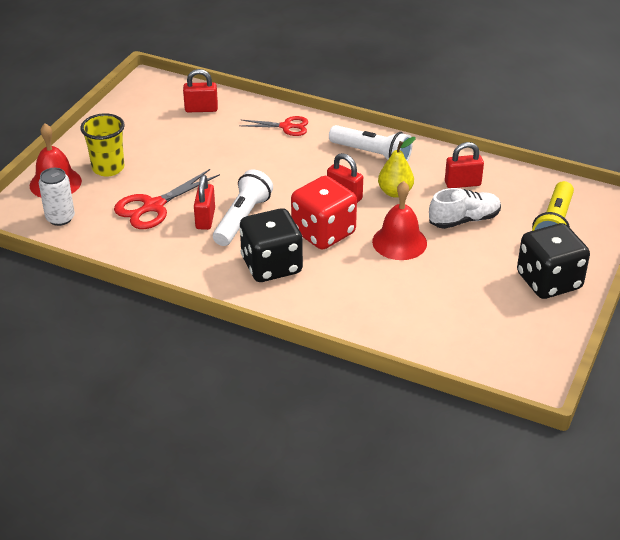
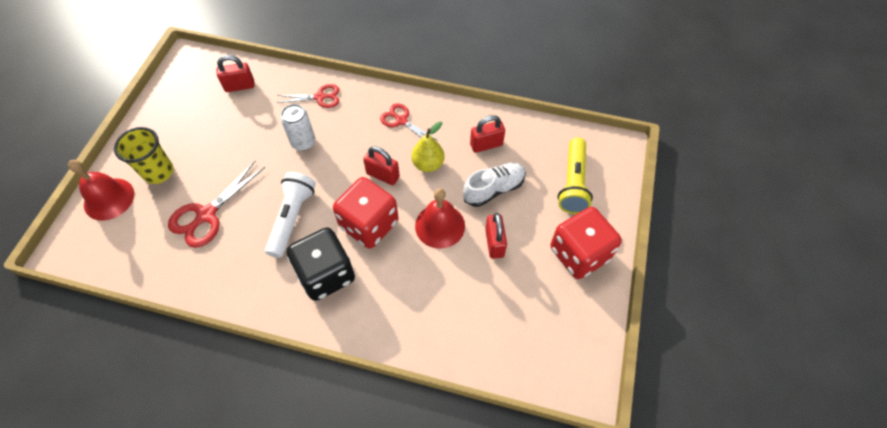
camera: 10 degrees left, 20 degrees up
white can [39,168,75,226] -> white can moved to [281,104,315,151]
red padlock [194,175,215,230] -> red padlock moved to [485,213,507,259]
white flashlight [329,125,413,162] -> red scissors [380,103,437,140]
black dice [517,223,590,299] -> red dice [550,207,622,279]

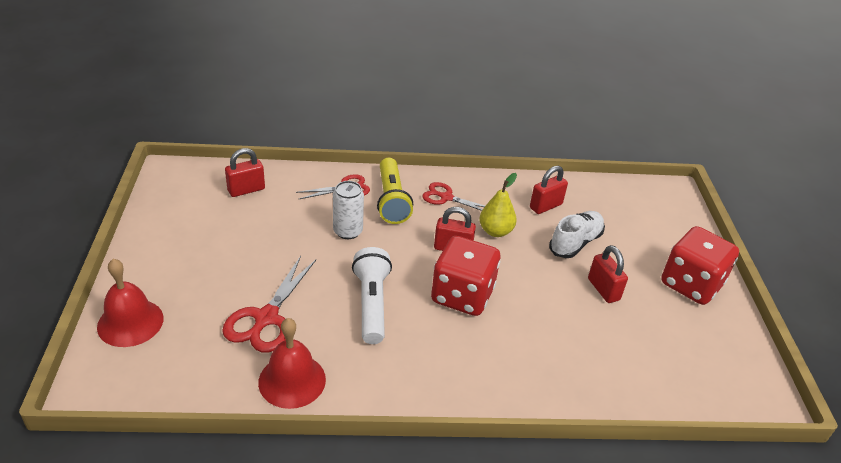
camera: 20 degrees left, 20 degrees down
yellow cup [114,127,173,184] -> none
black dice [287,227,355,301] -> none
red bell [415,188,465,249] -> red bell moved to [258,318,326,409]
yellow flashlight [558,137,593,214] -> yellow flashlight moved to [377,158,413,224]

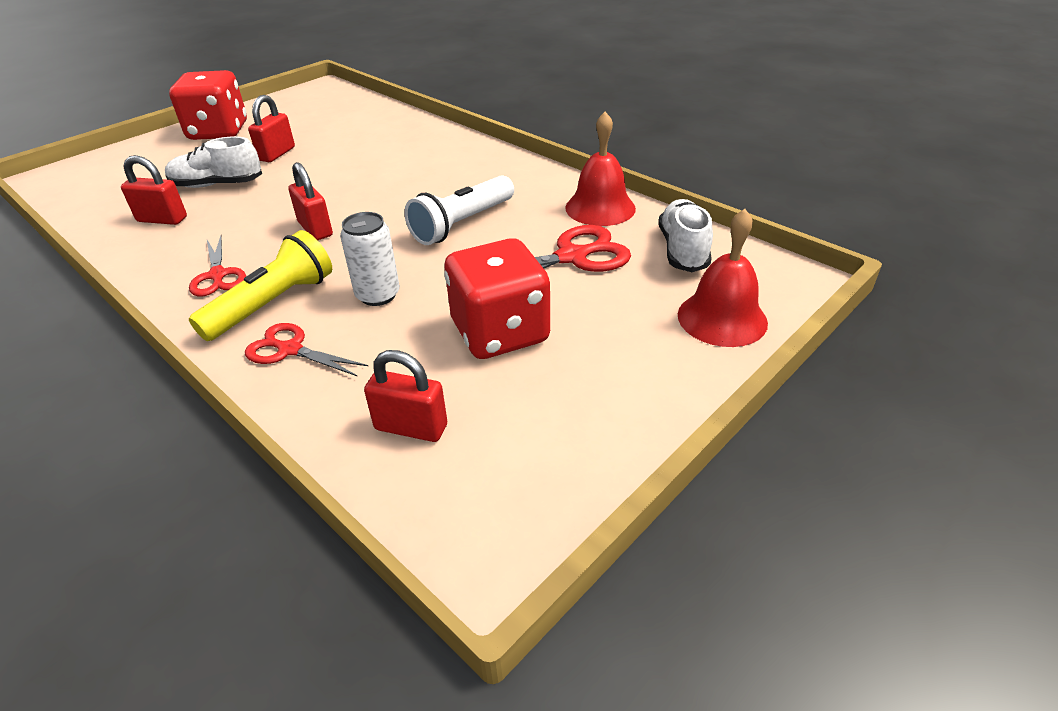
camera: 130 degrees left, 0 degrees up
red dice [431,236,500,316] -> red dice moved to [444,238,550,359]
yellow pear [479,173,517,237] -> none
none -> white shoe [659,199,713,272]

